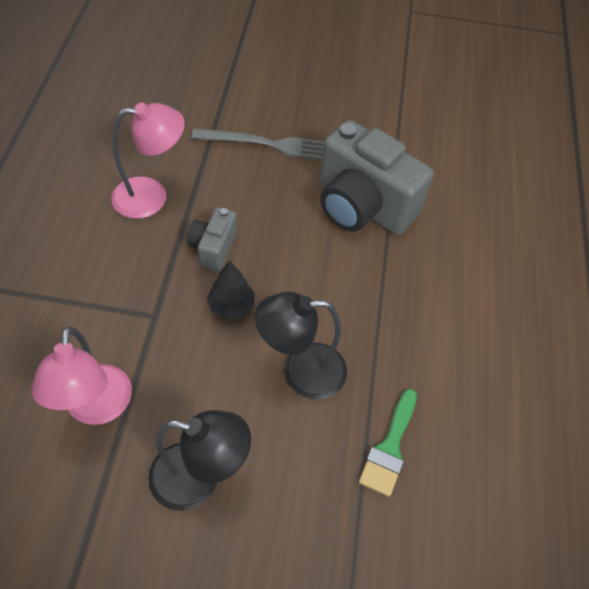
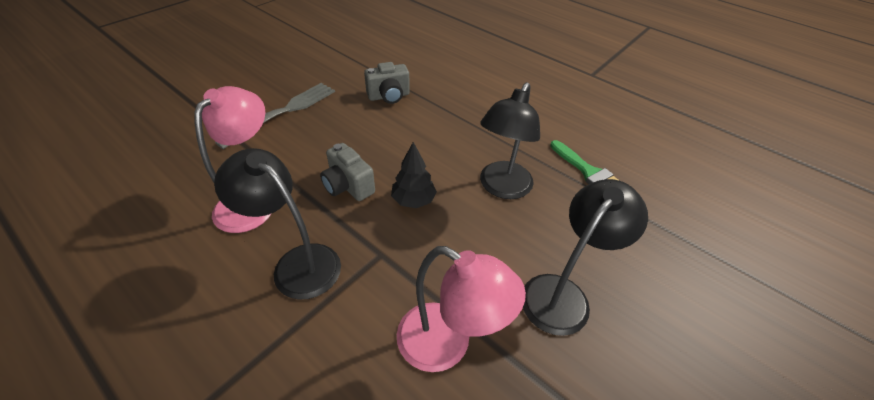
camera: 55 degrees left, 10 degrees down
grey camera [319,120,434,235] -> grey camera [364,62,410,104], size x0.49
none -> black lamp [214,148,341,299]

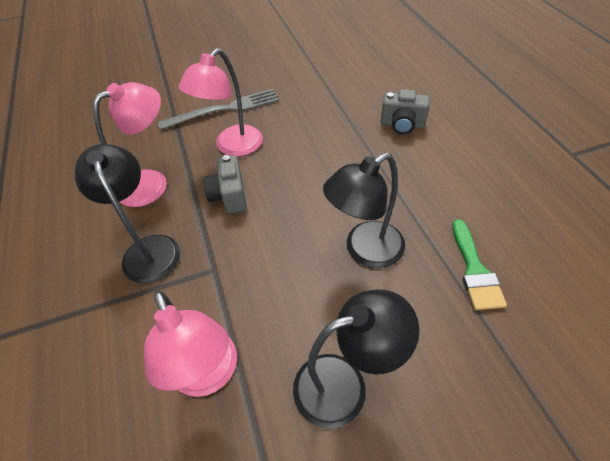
camera: 35 degrees right, 5 degrees up
grey camera [364,62,410,104] -> grey camera moved to [381,89,430,134]
black tree [391,142,437,208] -> none
none -> pink lamp [178,48,263,156]

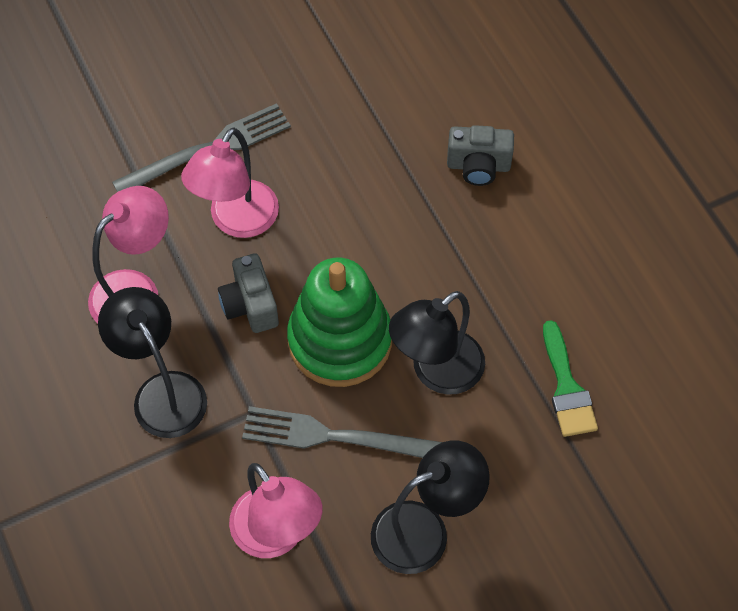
camera: 10 degrees left, 10 degrees up
none -> grey fork [242,406,442,458]
none -> green stacking toy [287,258,392,387]

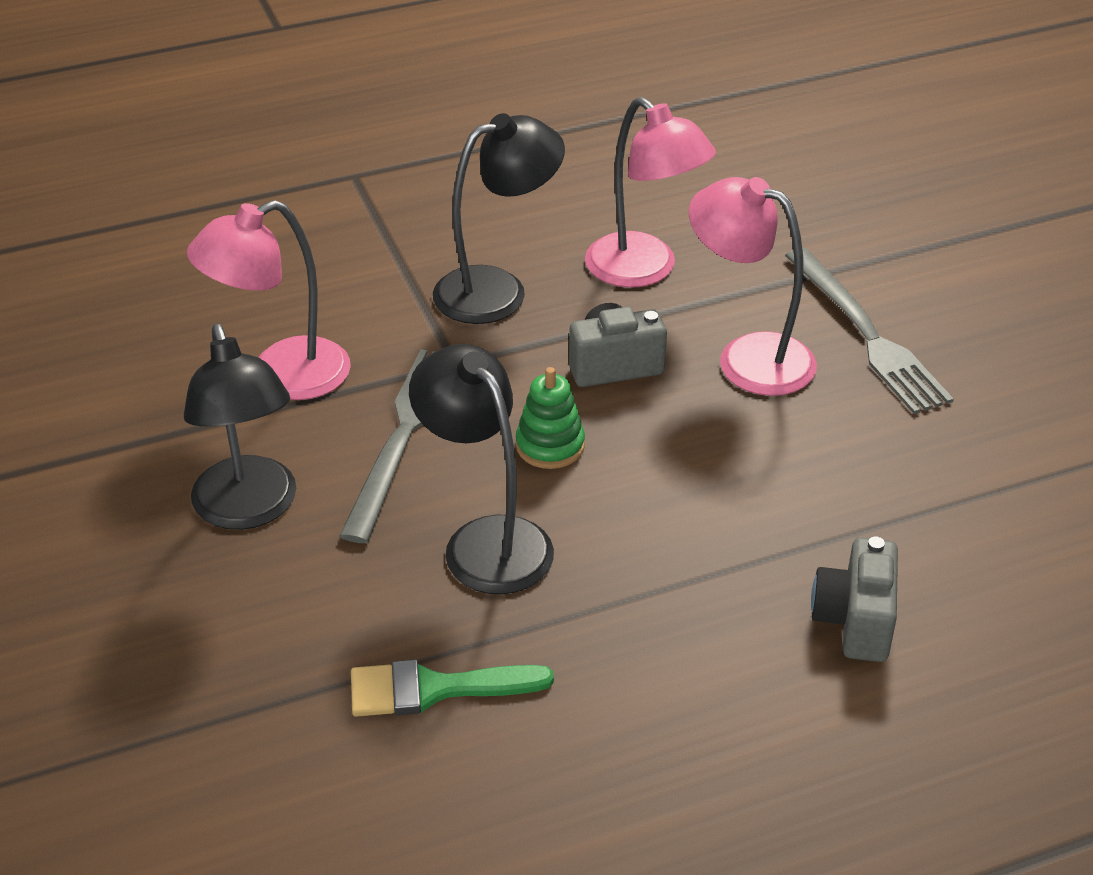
camera: 95 degrees right, 20 degrees down
green stacking toy [287,258,392,387] -> green stacking toy [516,367,585,469], size x0.47

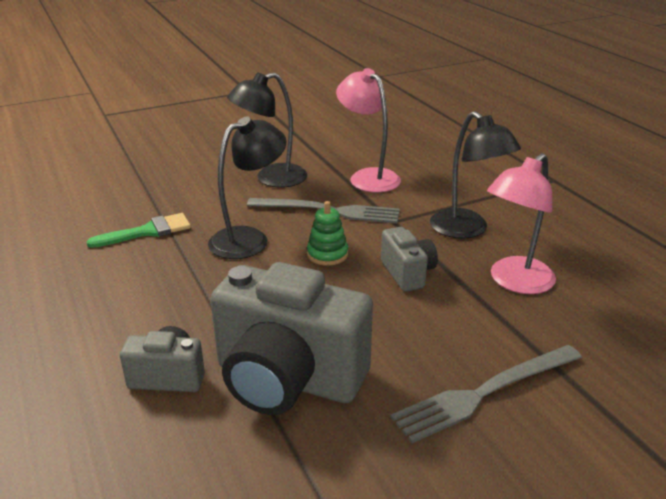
camera: 85 degrees right, 10 degrees down
green brush [351,659,554,717] -> green brush turned 75 degrees clockwise [86,213,191,248]
pink lamp [689,177,817,396] -> none
none -> grey camera [210,262,373,415]

